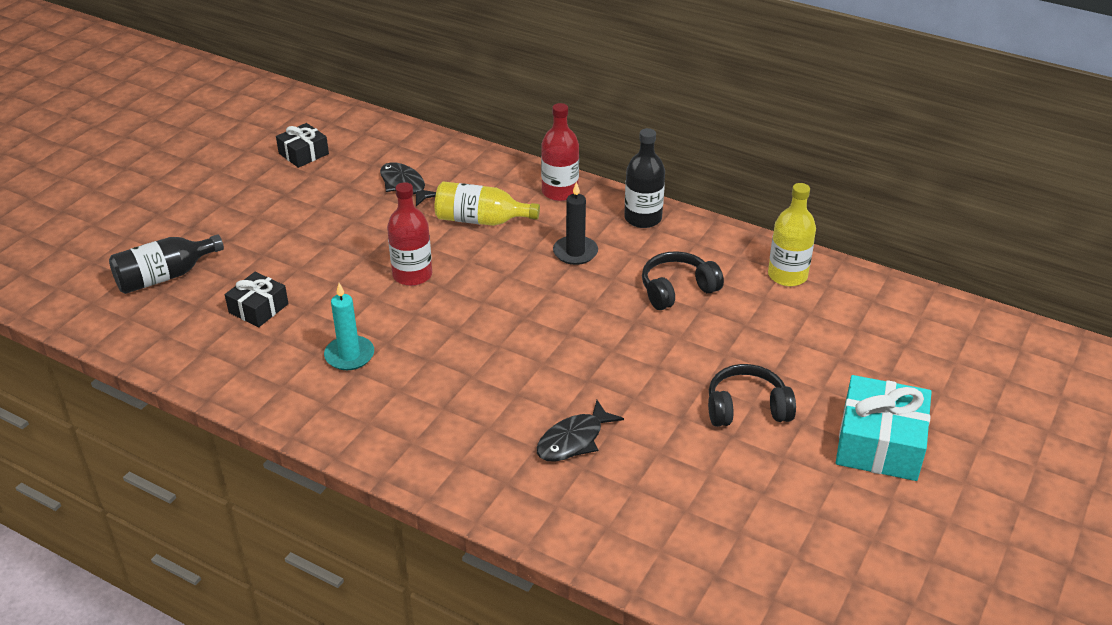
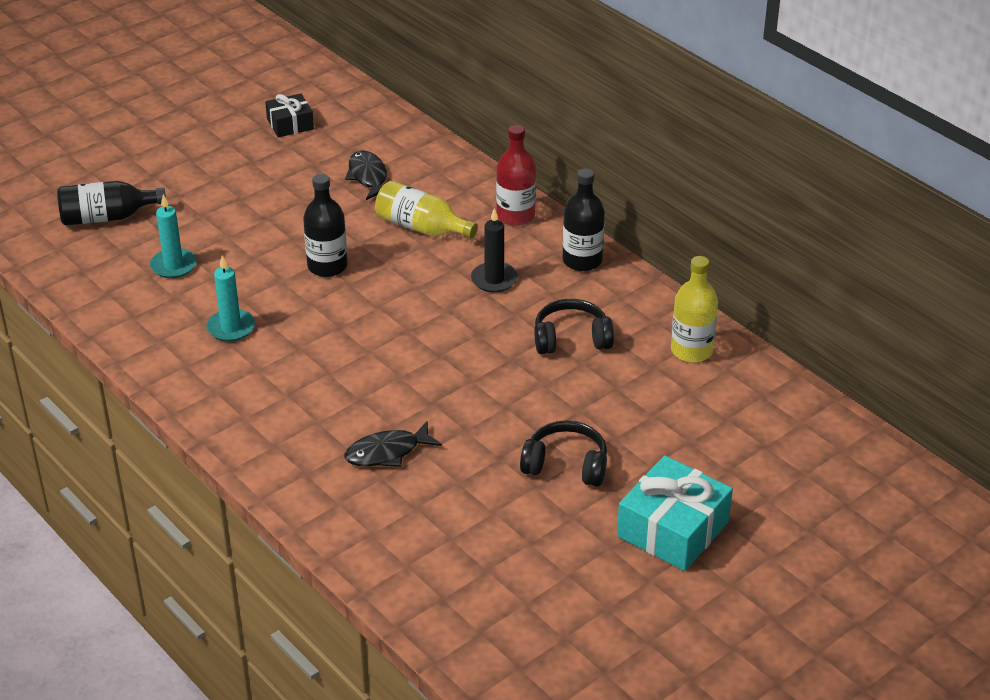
camera: 20 degrees right, 0 degrees up
black gift [225,272,289,327] -> turquoise candle [150,194,197,278]
red bottle [387,182,432,286] -> black bottle [303,174,347,277]

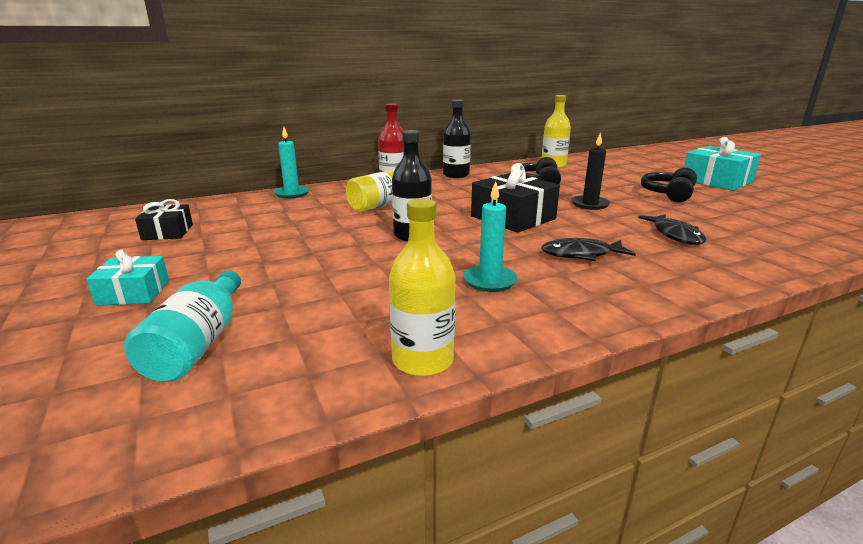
camera: 75 degrees left, 15 degrees down
black bottle [57,181,166,226] -> turquoise bottle [124,271,241,382]
turquoise candle [150,194,197,278] -> turquoise candle moved to [274,127,310,198]
black fish [345,151,387,200] -> black fish moved to [542,238,636,261]
black candle [471,208,518,293] -> black candle moved to [571,132,610,210]
none -> turquoise gift [86,250,169,306]
none -> yellow bottle [389,198,456,377]
none -> black gift [471,163,560,233]

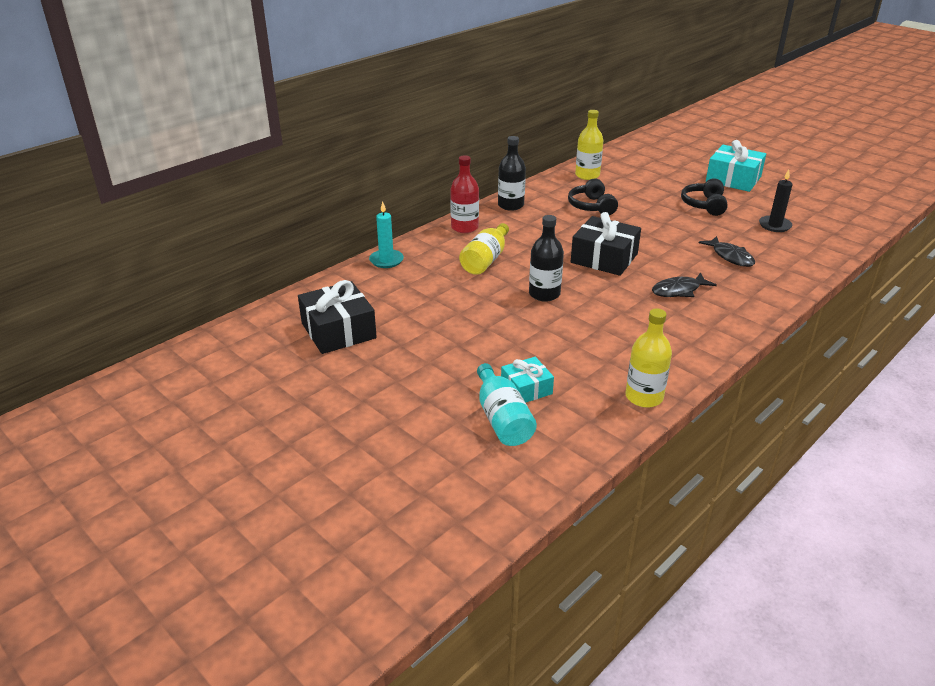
camera: 20 degrees left, 10 degrees up
turquoise gift [86,250,169,306] -> turquoise gift moved to [501,357,554,403]
black gift [135,199,193,240] -> black gift [298,280,377,354], size x1.70
turquoise candle [463,181,518,292] -> none
black candle [571,132,610,210] -> black candle moved to [759,170,793,232]

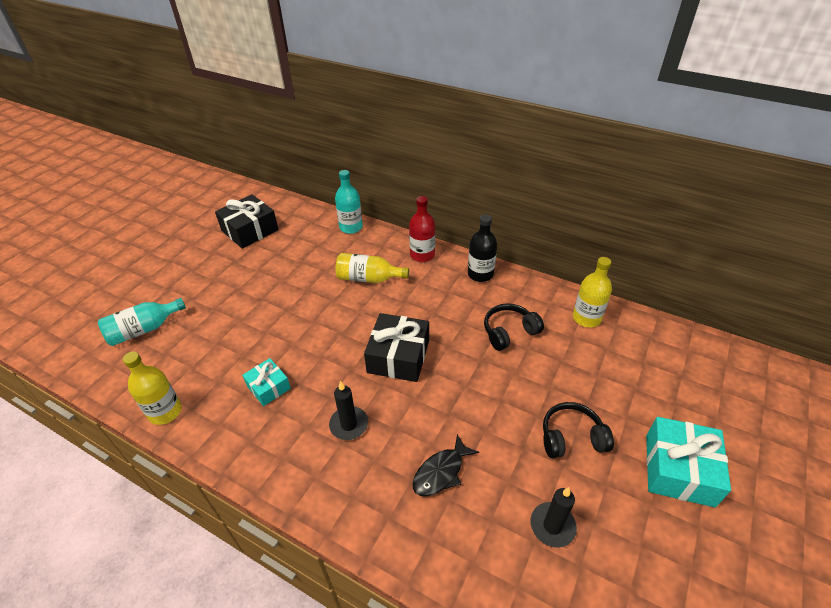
camera: 75 degrees right, 10 degrees up
turquoise candle [369,201,404,268] -> turquoise bottle [335,170,363,234]
turquoise gift [501,357,554,403] -> turquoise gift moved to [242,358,291,406]
black bottle [529,215,564,302] -> none
black fish [652,272,717,297] -> black candle [329,381,368,440]

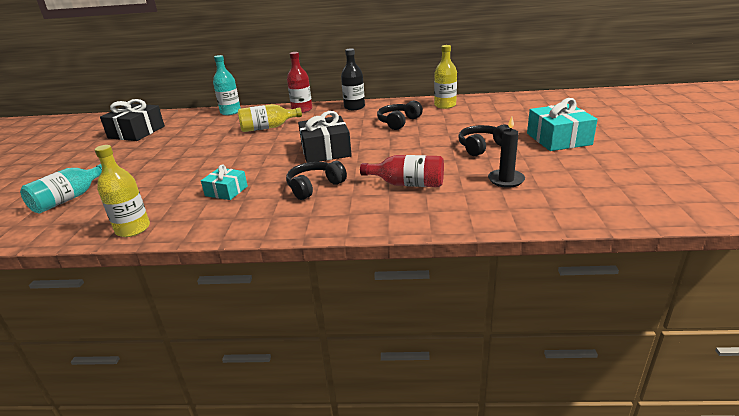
camera: 25 degrees left, 15 degrees down
black candle [329,381,368,440] -> black headphones [286,161,347,200]
black fish [413,434,479,496] -> red bottle [360,155,444,187]

